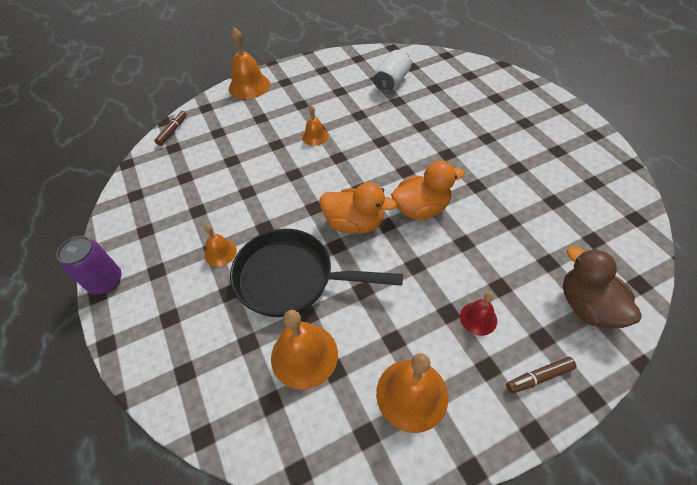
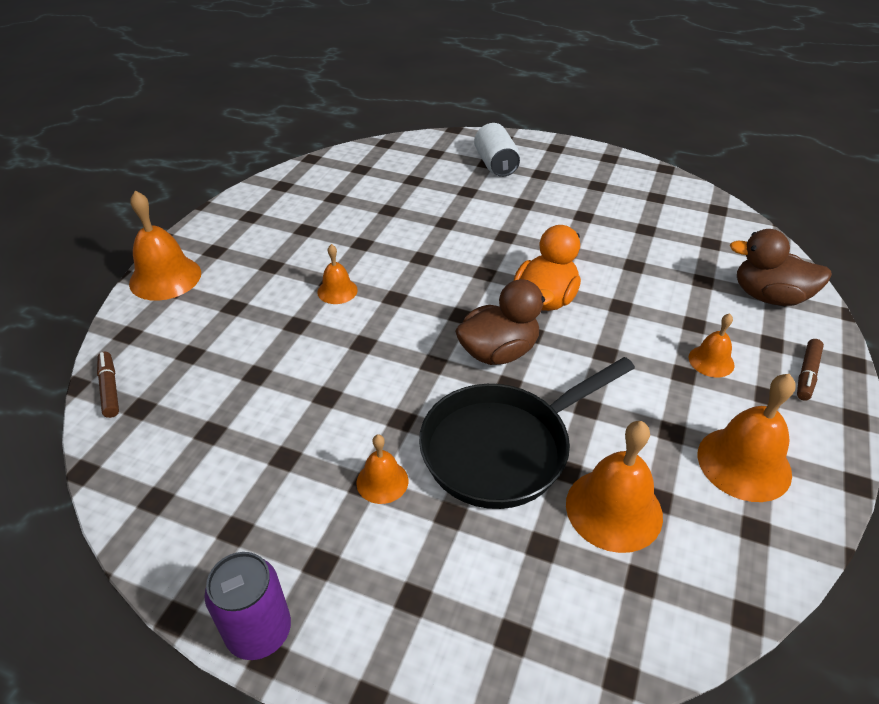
camera: 45 degrees left, 10 degrees down
orange duck [320,183,396,234] -> brown duck [455,279,555,365]
white can [374,50,411,92] -> white can moved to [474,123,520,177]
red bell [460,292,497,336] -> orange bell [689,313,735,377]

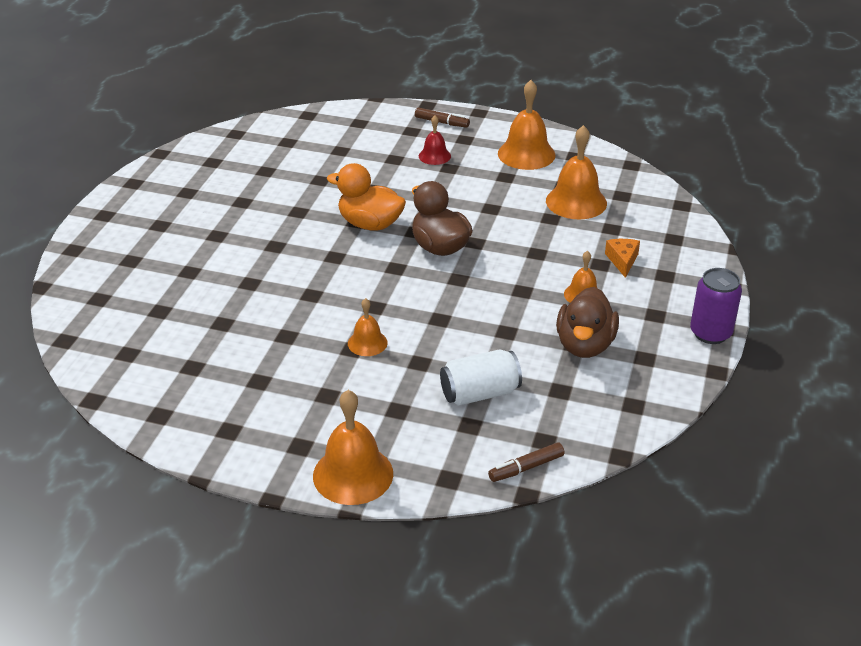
camera: 95 degrees left, 5 degrees down
black pan [419,357,635,509] -> none
white can [474,123,520,177] -> white can moved to [440,350,522,406]
orange bell [689,313,735,377] -> red bell [419,115,451,165]
brown duck [730,229,832,306] -> brown duck moved to [556,287,619,358]
none -> orange cheese [605,239,640,278]

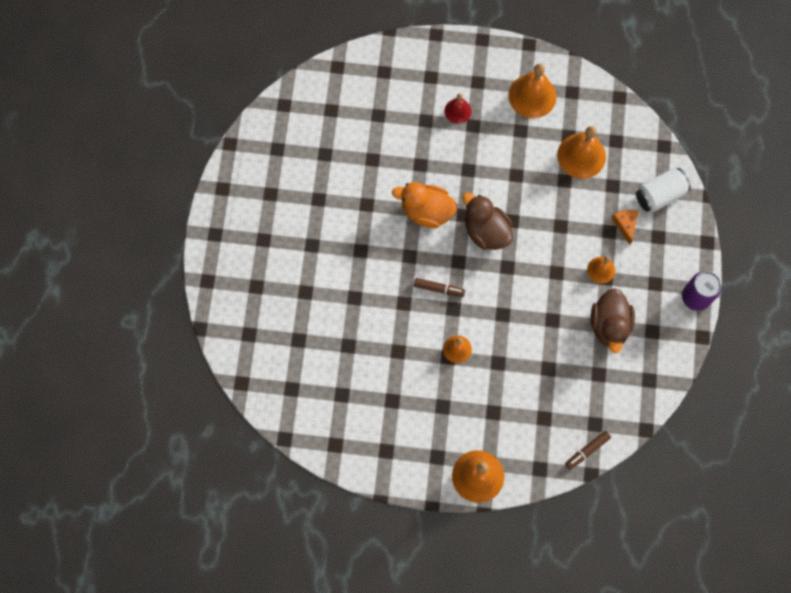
camera: 10 degrees left, 35 degrees up
brown marker [415,107,470,128] -> brown marker moved to [414,278,465,297]
white can [440,350,522,406] -> white can moved to [636,168,691,212]

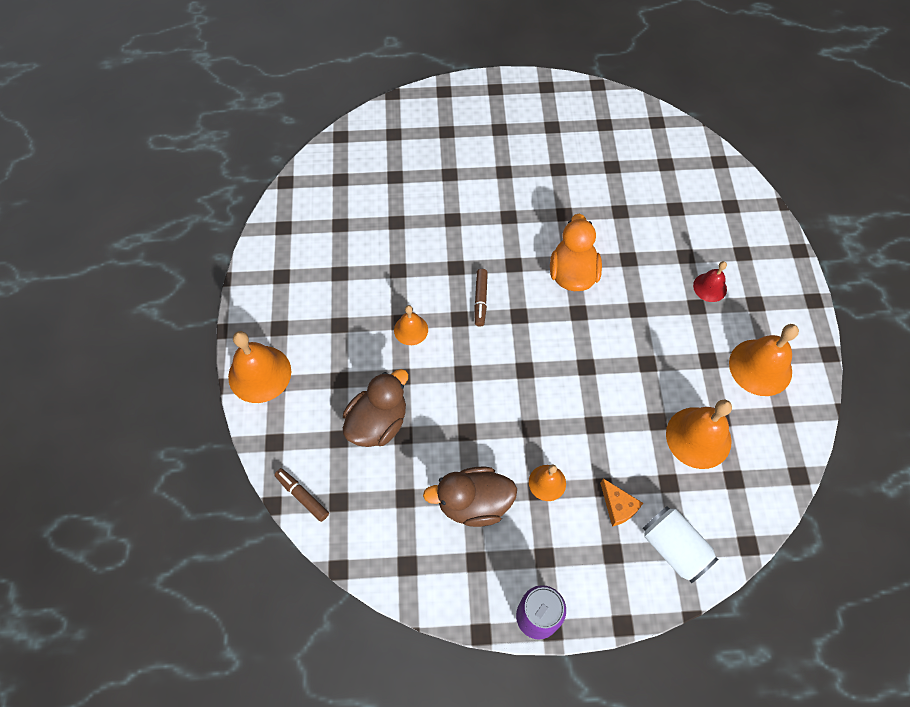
camera: 80 degrees right, 10 degrees down
brown duck [462,192,513,250] -> brown duck moved to [343,369,408,447]
orange cheese [612,210,639,245] -> orange cheese turned 75 degrees clockwise [600,478,643,527]

